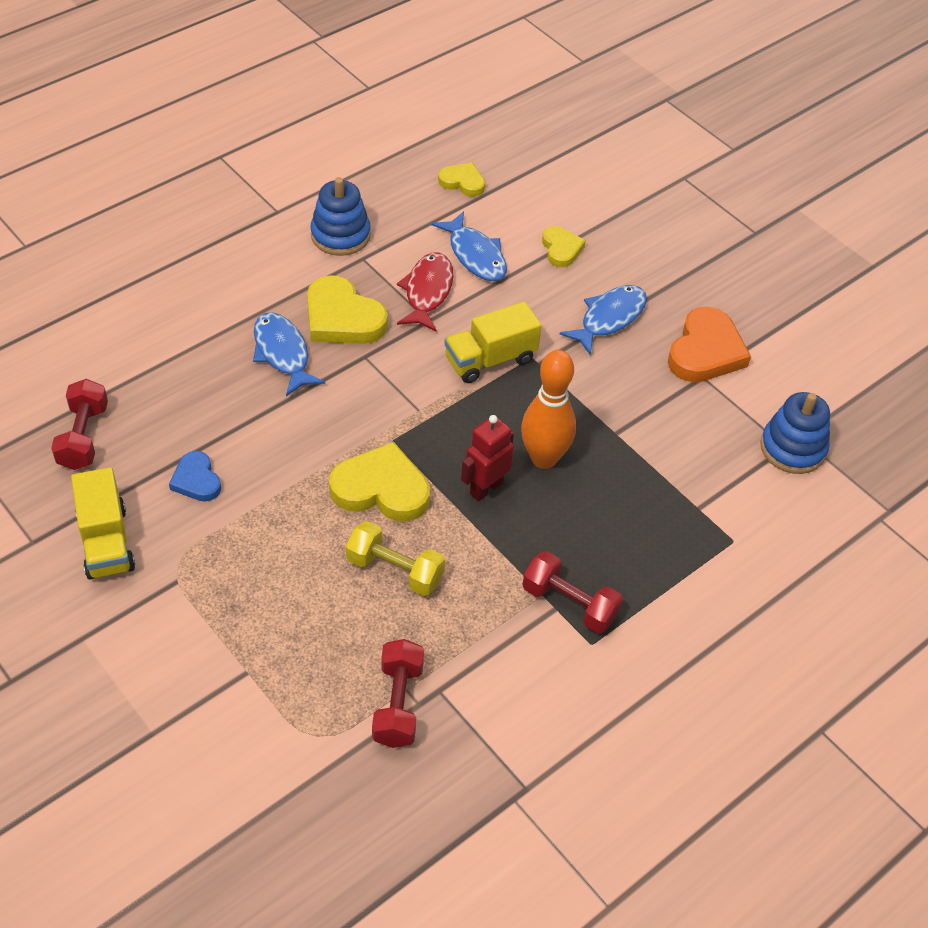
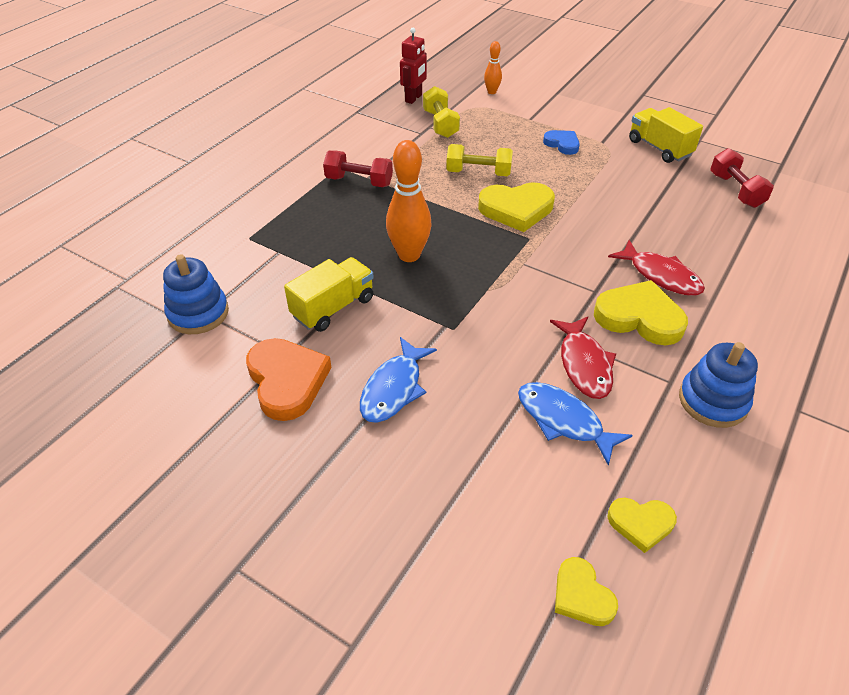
camera: 165 degrees right, 5 degrees down
blue heart [169,451,221,501] -> blue heart moved to [543,130,580,155]
blue fish [253,312,325,396] -> red fish [608,240,705,296]
red dumbbell [372,639,424,748] -> yellow dumbbell [423,86,460,138]
yellow truck [444,301,542,383] -> yellow truck moved to [284,257,374,332]
red robot [461,415,514,501] -> red robot moved to [400,28,427,104]
yellow heart [542,226,586,267] -> yellow heart moved to [555,557,618,626]
orange heart [668,307,751,382] -> orange heart turned 150 degrees clockwise [246,338,332,421]
none -> orange bowling pin [484,41,502,94]

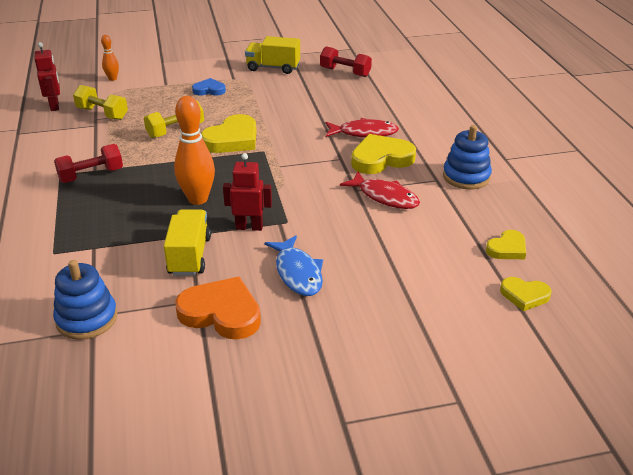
camera: 45 degrees left, 10 degrees down
blue fish [518,382,633,466] -> none
none -> red robot [223,153,272,231]

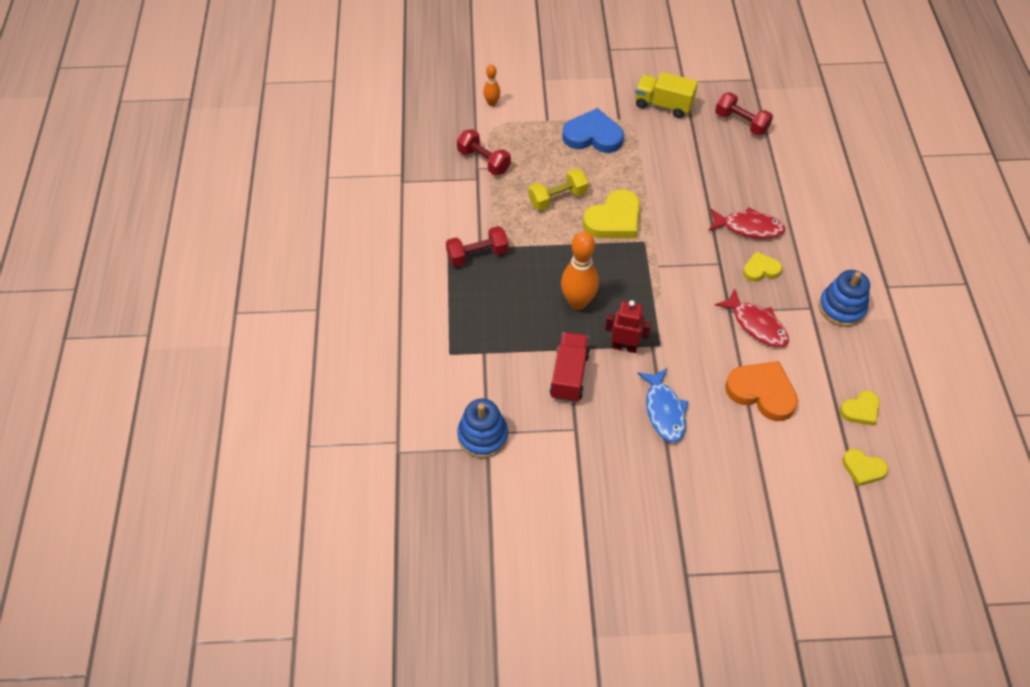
camera: 10 degrees right, 20 degrees up
red robot [34,42,60,111] -> none
yellow dumbbell [73,85,128,120] -> red dumbbell [457,129,511,175]
yellow truck [164,210,211,276] -> red truck [550,332,590,403]
orange heart [175,277,261,340] -> orange heart moved to [725,361,798,421]
blue heart [192,78,226,96] -> blue heart [562,108,624,153], size x1.74
yellow heart [351,134,416,174] -> yellow heart [743,252,782,281], size x0.57

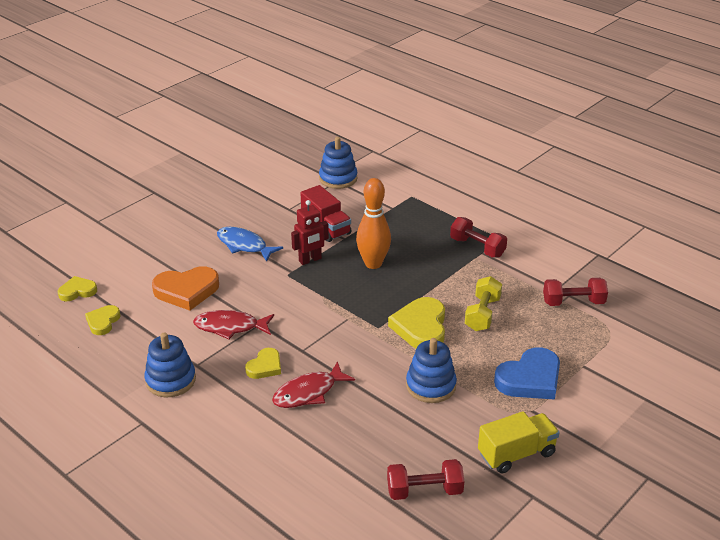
camera: 135 degrees right, 20 degrees down
red dumbbell [446,226,508,267] -> red dumbbell turned 75 degrees counterclockwise [450,217,507,258]
orange bowling pin [483,64,500,106] -> none
none -> blue stacking toy [406,338,457,403]

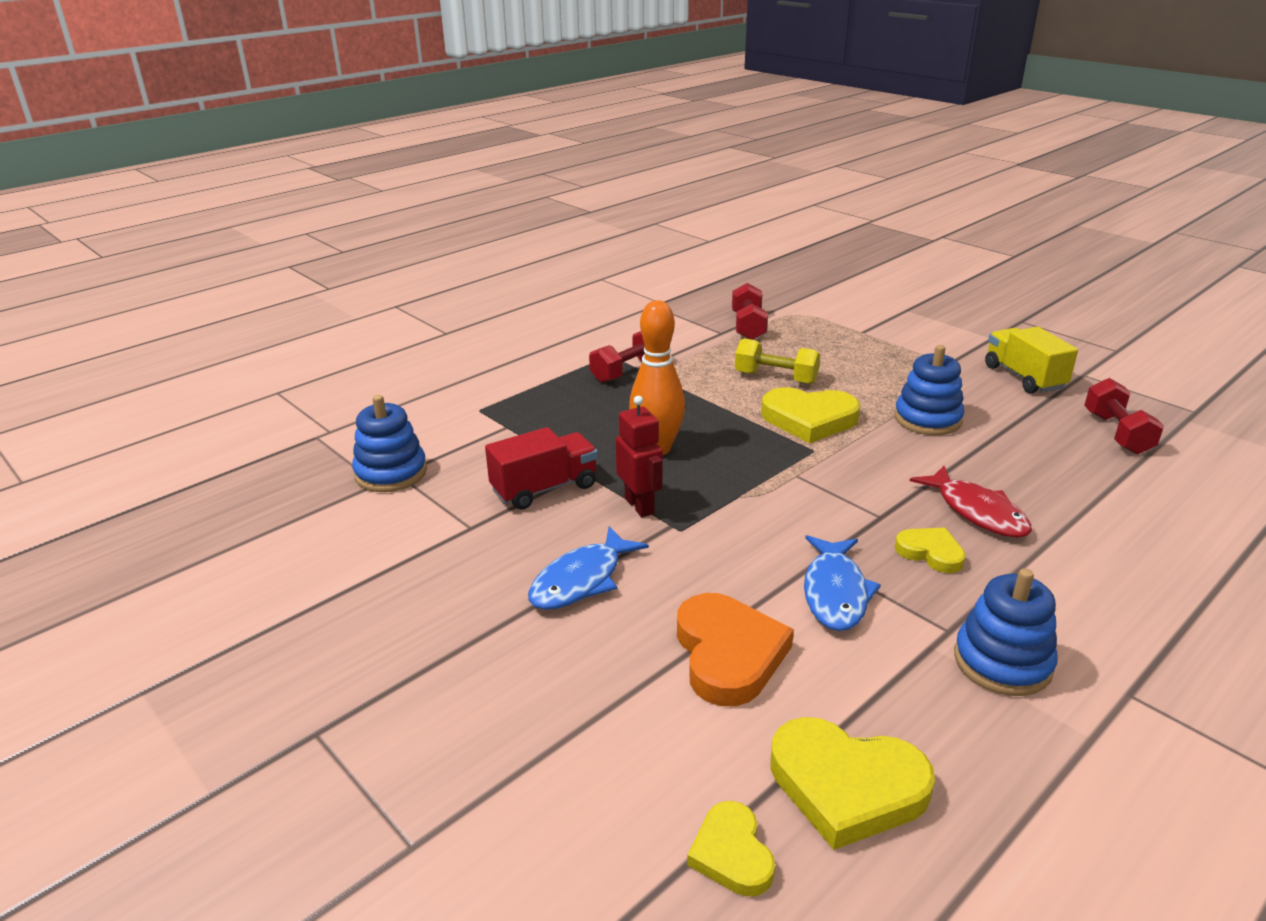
camera: 85 degrees left, 5 degrees down
yellow heart [85,305,121,335] -> yellow heart [770,717,935,850], size x1.74
red fish [193,310,274,339] -> blue fish [804,535,881,631]
blue heart [494,347,560,400] -> none

